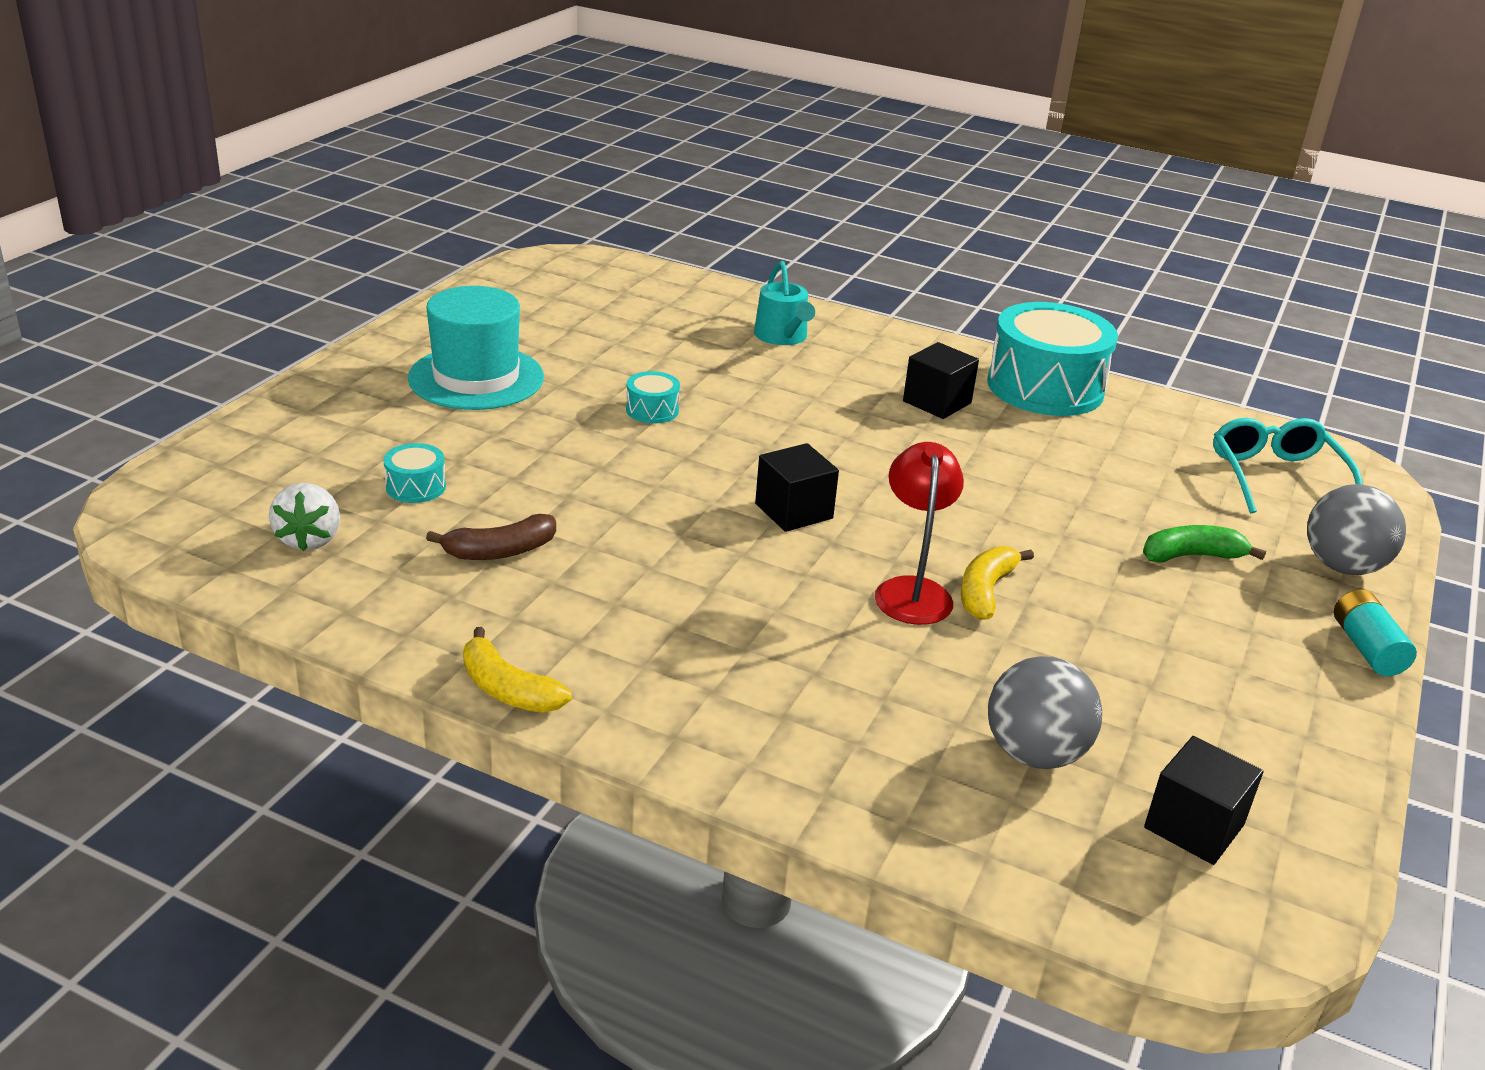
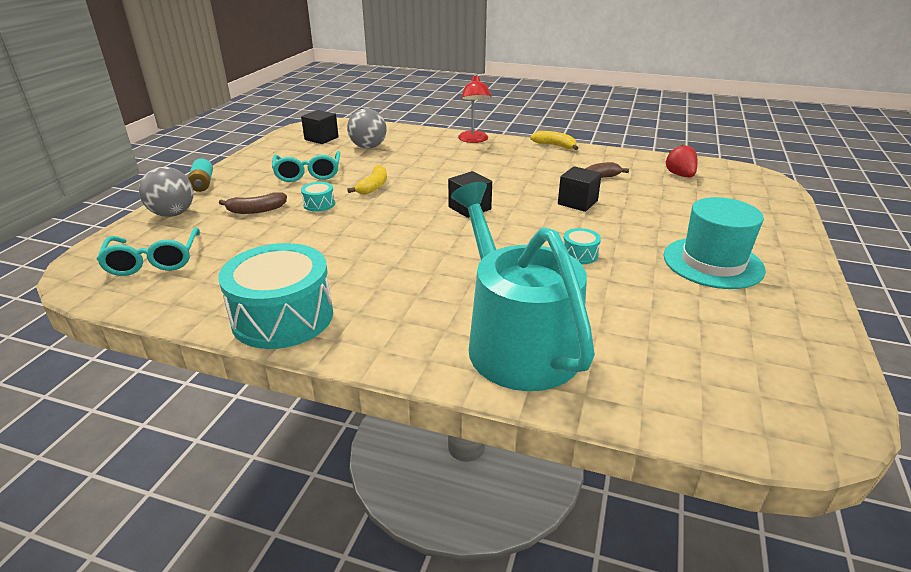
camera: 175 degrees right, 0 degrees up
white strawberry [269,483,340,551] -> red strawberry [665,145,698,177]
turquoise drum [383,443,446,503] -> turquoise drum moved to [301,182,335,212]
turquoise watering can [754,261,815,345] -> turquoise watering can [451,182,595,391], size x2.19
red lamp [875,442,964,625] -> red lamp moved to [458,74,491,143]
black cube [903,342,979,419] -> black cube moved to [558,166,602,212]
green banana [1143,525,1266,563] -> brown banana [219,192,287,214]
none -> turquoise glasses [272,151,340,182]

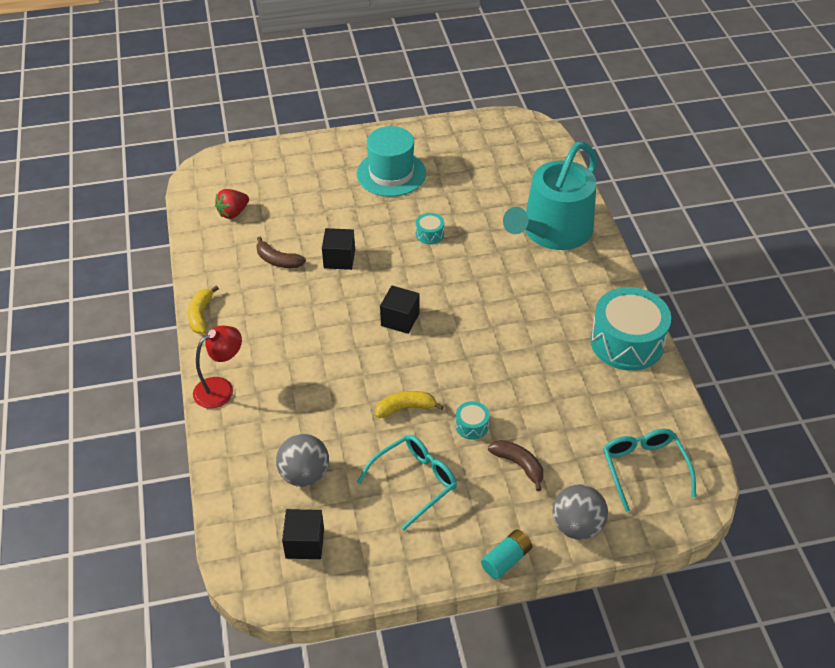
camera: 120 degrees left, 15 degrees up
turquoise glasses [96,227,200,276] -> turquoise glasses turned 60 degrees counterclockwise [603,429,696,512]

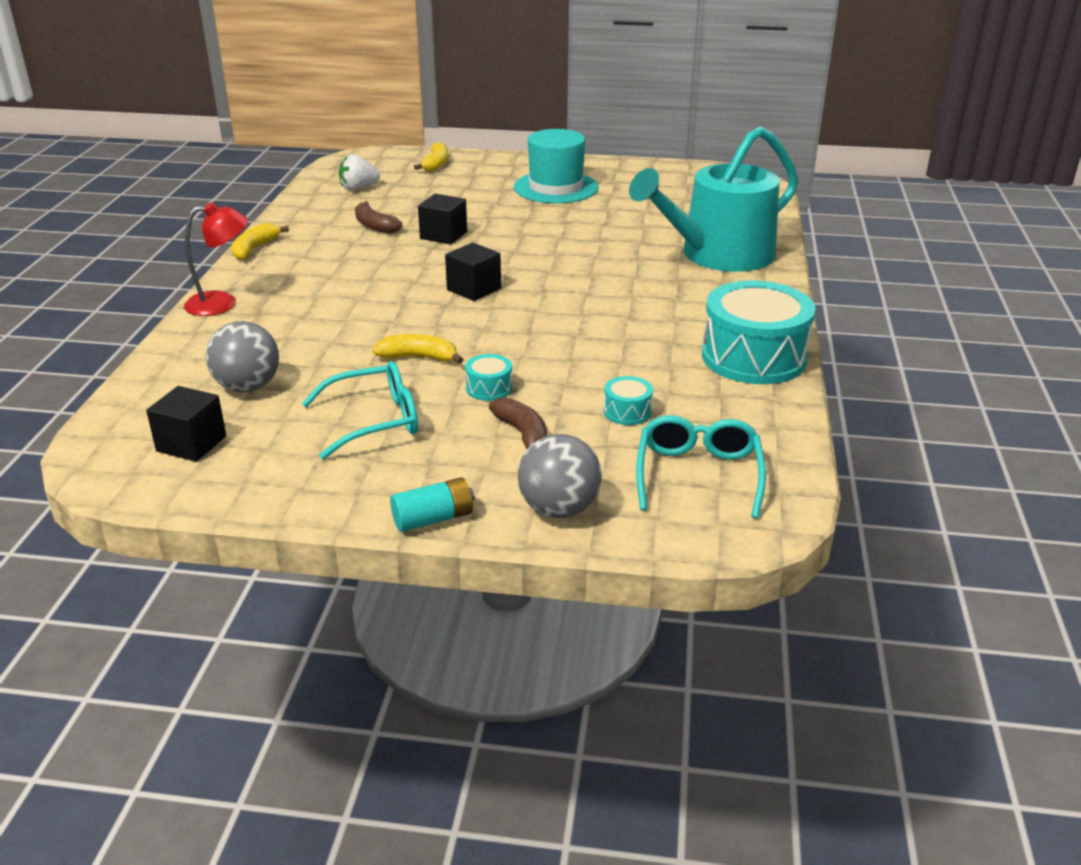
camera: 20 degrees right, 15 degrees down
red strawberry [215,189,249,219] -> white strawberry [339,154,380,191]
turquoise drum [416,213,444,244] -> turquoise drum moved to [604,376,653,425]
none -> yellow banana [414,142,448,172]

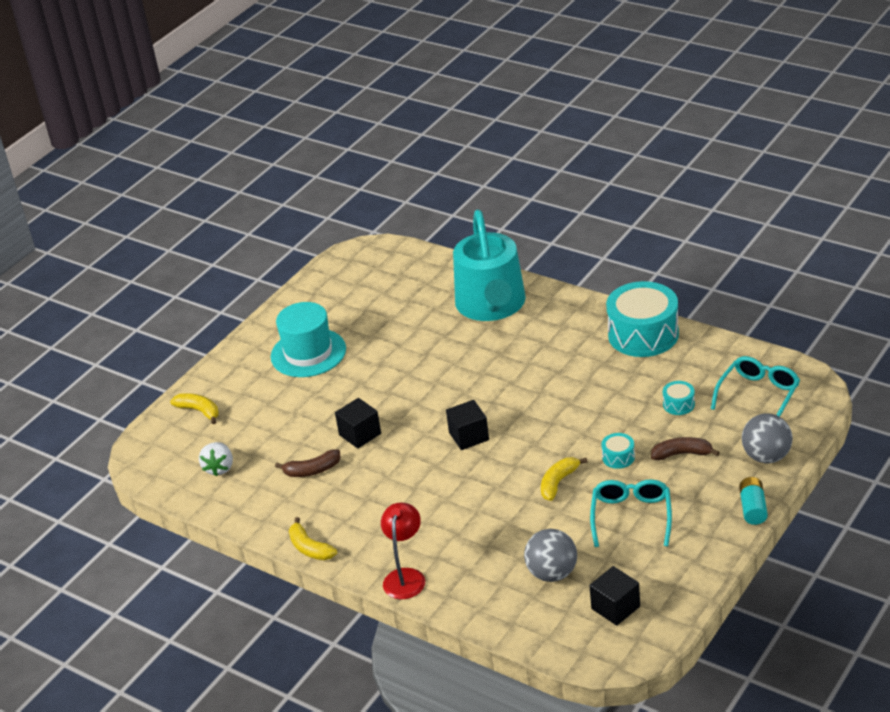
camera: 60 degrees left, 5 degrees up
turquoise glasses [636,415,766,519] -> turquoise glasses turned 90 degrees clockwise [711,356,800,417]

